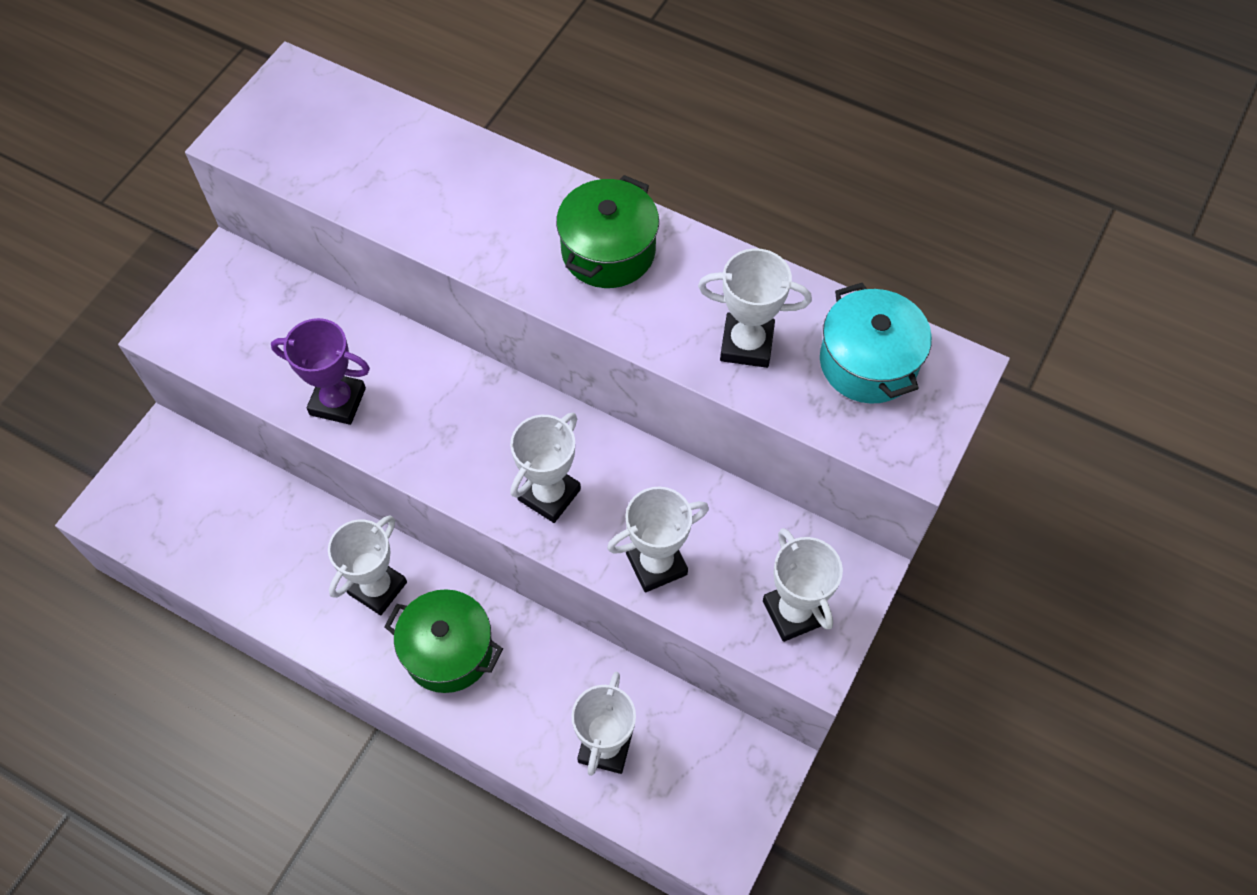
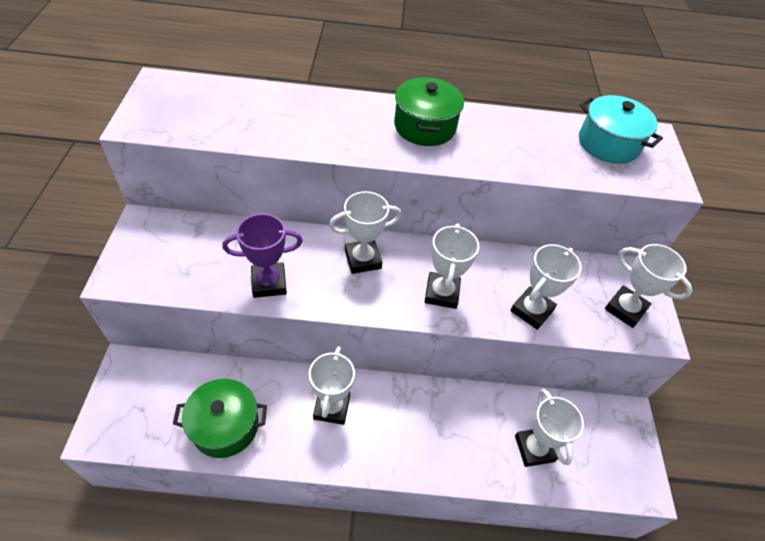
camera: 30 degrees left, 10 degrees down
green pot [384,589,503,693] -> green pot moved to [173,379,267,458]
white trophy [698,248,812,368] -> white trophy moved to [329,191,402,274]

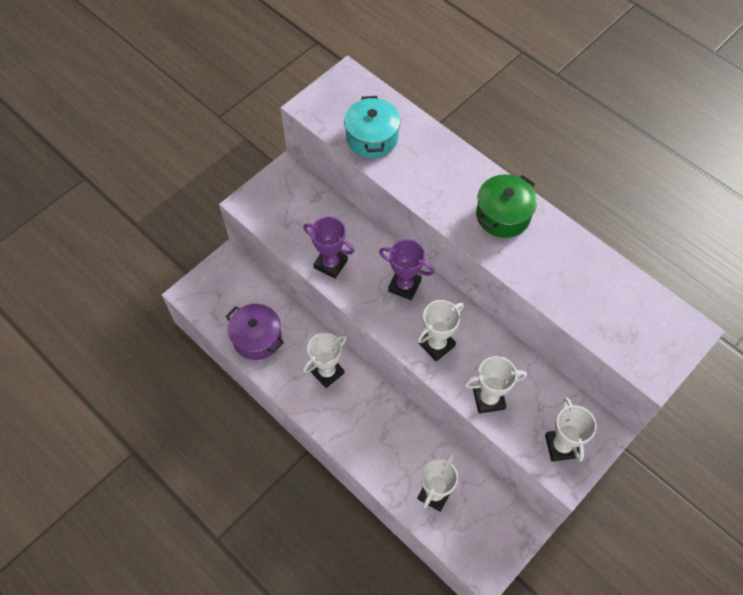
camera: 45 degrees right, 10 degrees up
green pot [173,379,267,458] -> purple pot [226,304,284,360]
white trophy [329,191,402,274] -> purple trophy [379,239,434,300]
turquoise pot [579,95,663,164] -> turquoise pot moved to [344,96,401,158]

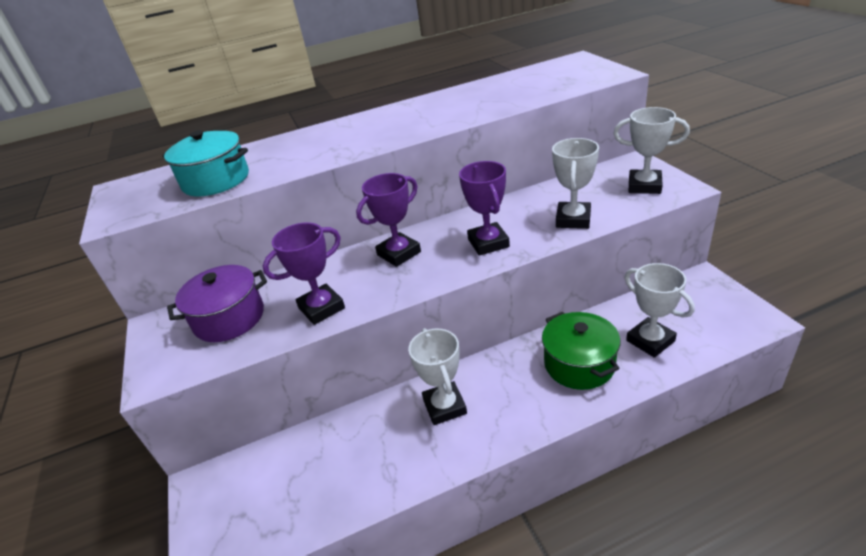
camera: 60 degrees left, 25 degrees down
purple pot [226,304,284,360] -> purple pot moved to [167,265,267,342]
white trophy [417,300,464,361] -> purple trophy [459,161,510,256]
green pot [476,174,537,238] -> green pot moved to [542,312,620,390]

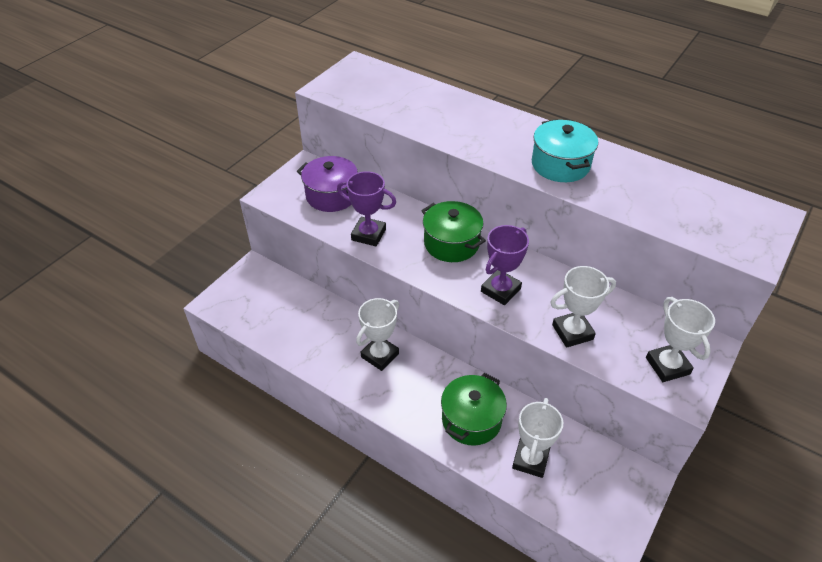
camera: 50 degrees right, 10 degrees up
turquoise pot [162,130,249,196] -> turquoise pot moved to [532,119,598,182]
purple trophy [356,173,421,267] -> green pot [421,201,486,262]

